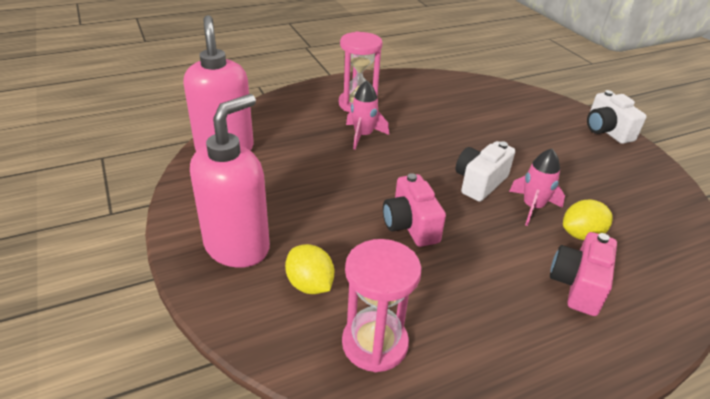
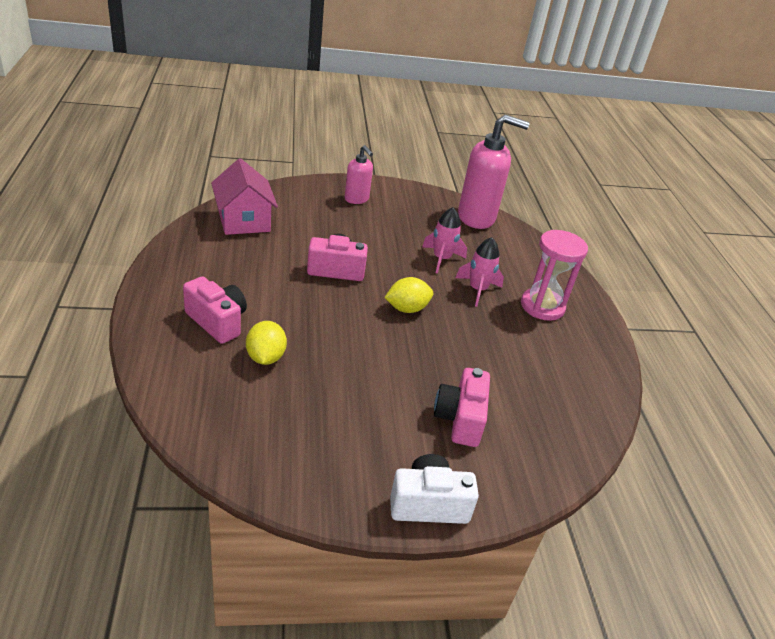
camera: 105 degrees right, 0 degrees up
pink soap dispenser [190,94,270,268] -> pink soap dispenser [345,145,373,204], size x0.54
yellow lemon [285,244,334,294] -> yellow lemon moved to [384,277,433,313]
pink hourglass [342,239,421,372] -> pink house [211,158,278,235]
white camera [455,141,515,202] -> none
pink rocket [509,149,565,226] -> pink rocket moved to [422,207,467,274]
none -> pink camera [434,368,490,447]

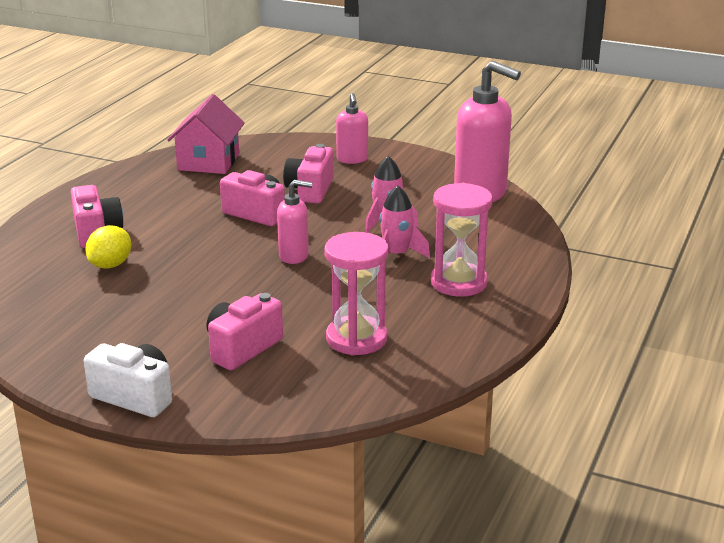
camera: 35 degrees right, 10 degrees down
yellow lemon [384,277,433,313] -> pink soap dispenser [277,180,313,264]
none -> pink camera [283,144,333,203]
none -> pink hourglass [325,232,388,355]

